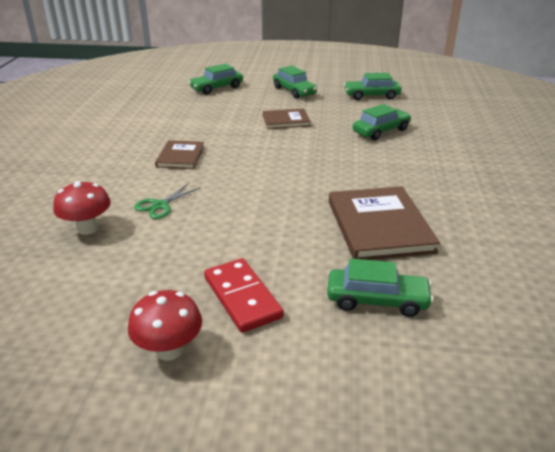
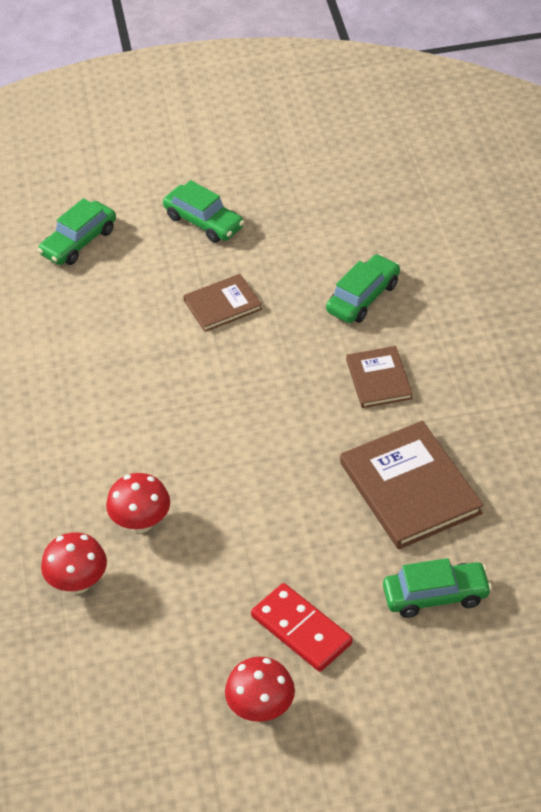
camera: 15 degrees left, 15 degrees up
green scissors [134,183,201,219] -> red mushroom [106,473,170,533]
brown book [155,140,204,169] -> brown book moved to [346,346,413,408]
green car [344,73,401,100] -> none

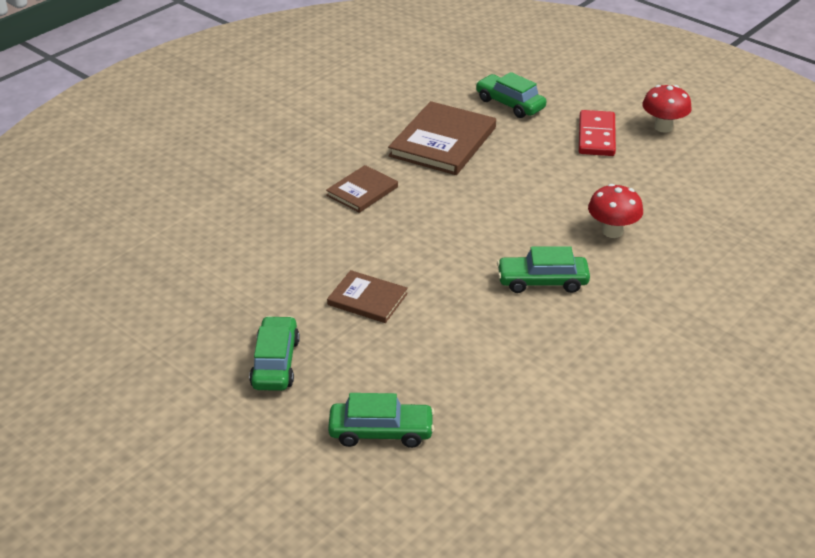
camera: 130 degrees left, 10 degrees down
red mushroom [41,532,107,594] -> none
green car [326,254,400,323] -> green car moved to [497,246,590,293]

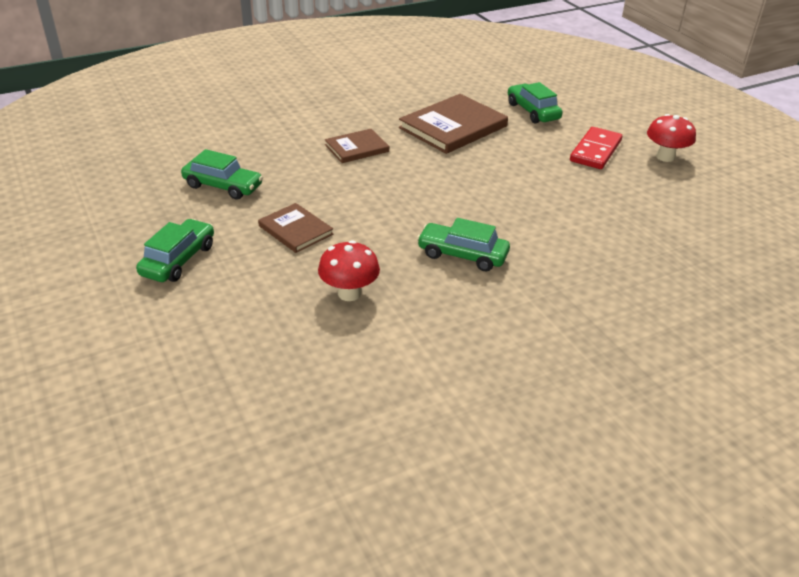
camera: 20 degrees right, 0 degrees up
green car [328,393,435,448] -> green car moved to [181,149,263,200]
red mushroom [588,184,643,238] -> red mushroom moved to [318,240,380,301]

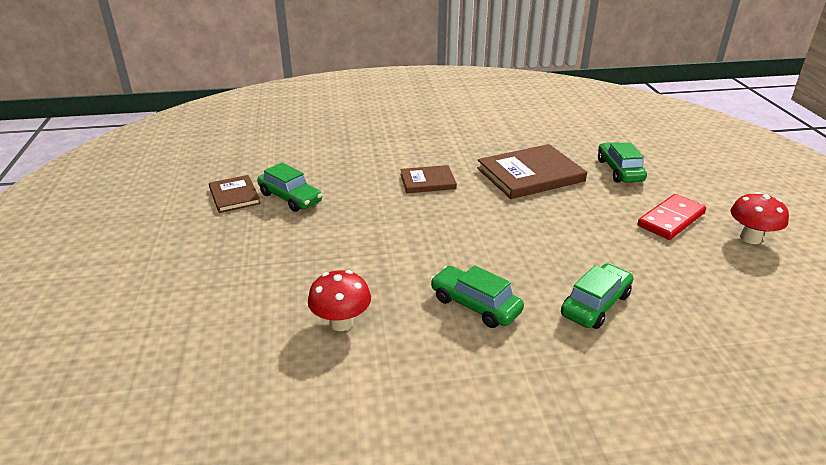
camera: 20 degrees right, 5 degrees down
green car [136,219,214,282] -> green car moved to [561,263,634,329]
brown book [258,203,333,253] -> brown book moved to [209,175,261,213]

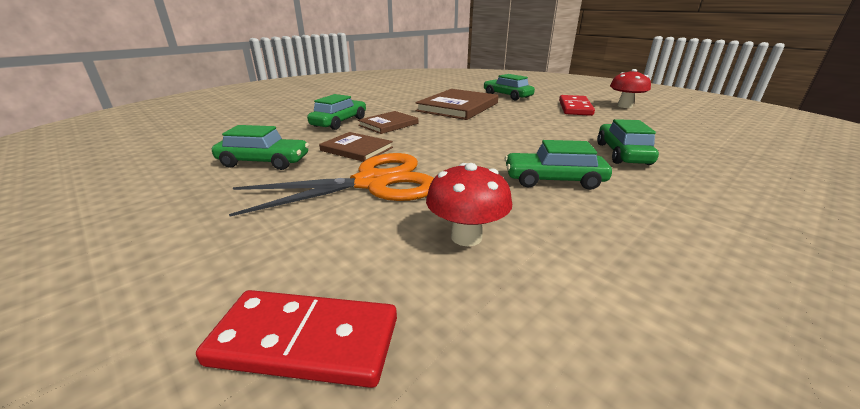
camera: 35 degrees left, 5 degrees down
brown book [209,175,261,213] -> brown book moved to [319,132,393,162]
none -> red domino [196,290,397,388]
none -> orange scissors [229,153,434,217]
none -> green car [307,94,366,130]

